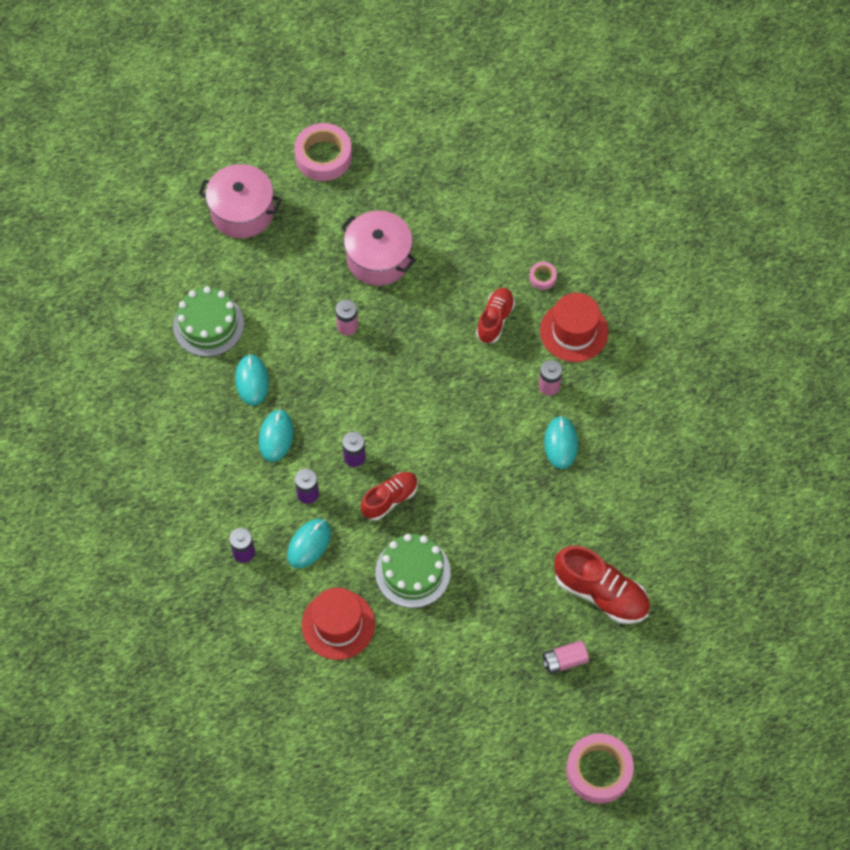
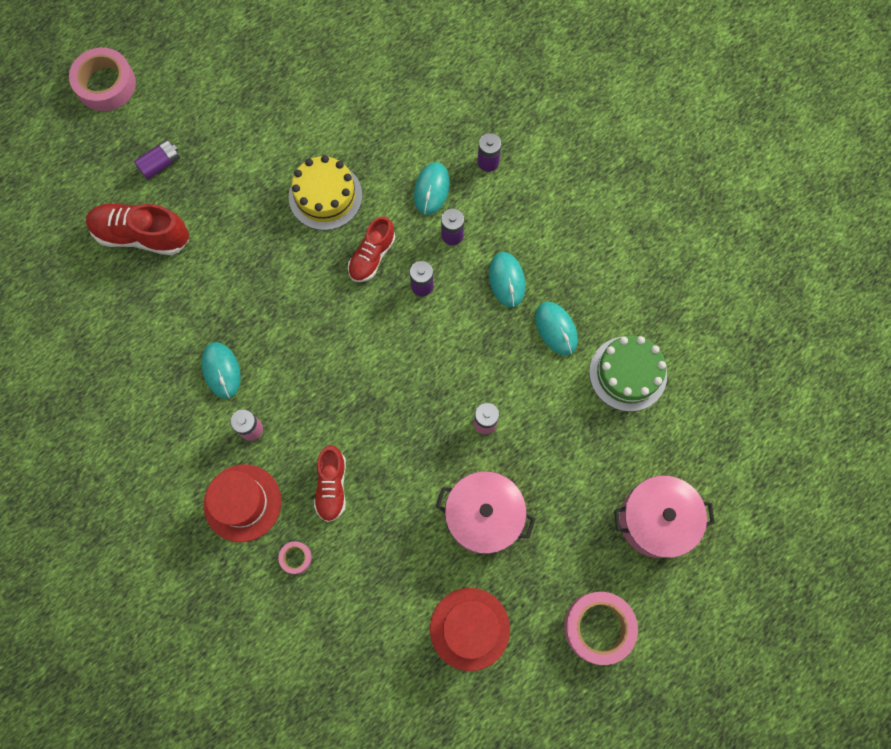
camera: 160 degrees right, 10 degrees up
red hat [302,587,375,660] -> red hat moved to [430,588,510,671]
green cake [375,534,451,608] -> yellow cake [289,155,363,230]
pink battery [542,640,589,674] -> purple battery [134,140,180,180]

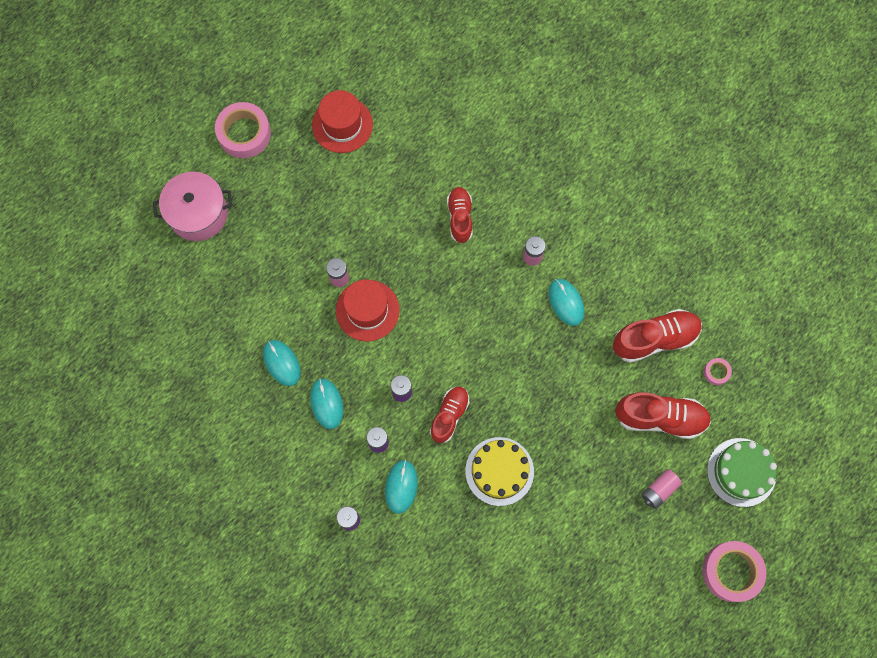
camera: 175 degrees right, 0 degrees up
purple battery [134,140,180,180] -> pink battery [641,469,682,509]
red hat [204,464,281,542] -> red hat moved to [336,279,400,341]
pink tape [278,541,312,574] -> pink tape moved to [704,358,732,385]
pink pot [435,471,535,554] -> none
green cake [589,335,667,412] -> green cake moved to [707,438,777,507]
none -> red shoe [613,309,702,363]

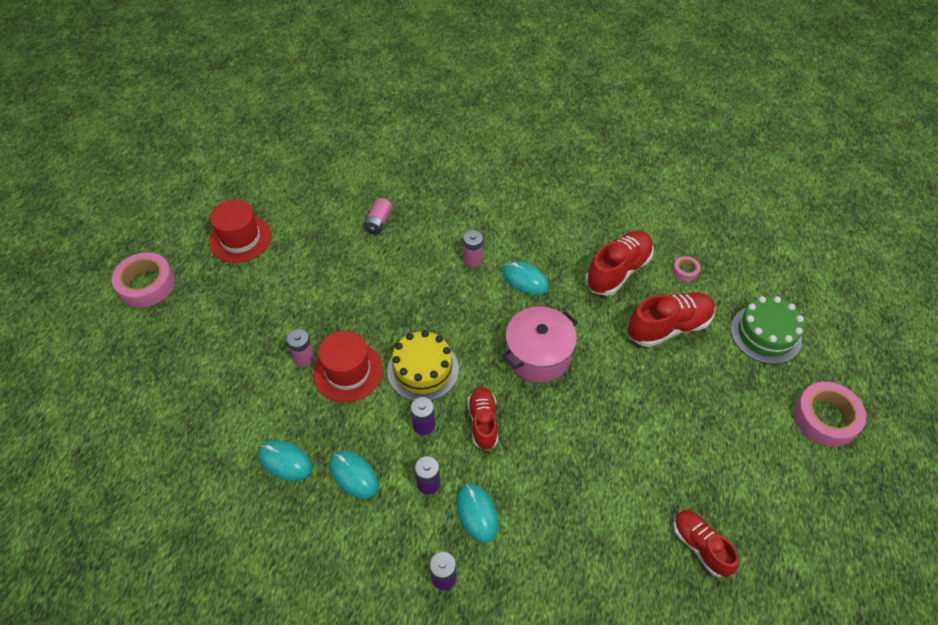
camera: 30 degrees left, 20 degrees down
pink pot [153,172,232,241] -> pink pot moved to [502,307,578,383]
red shoe [447,187,472,243] -> red shoe moved to [673,510,739,577]
yellow cake [465,437,534,506] -> yellow cake moved to [387,330,459,401]
pink battery [641,469,682,509] -> pink battery moved to [363,198,392,235]

